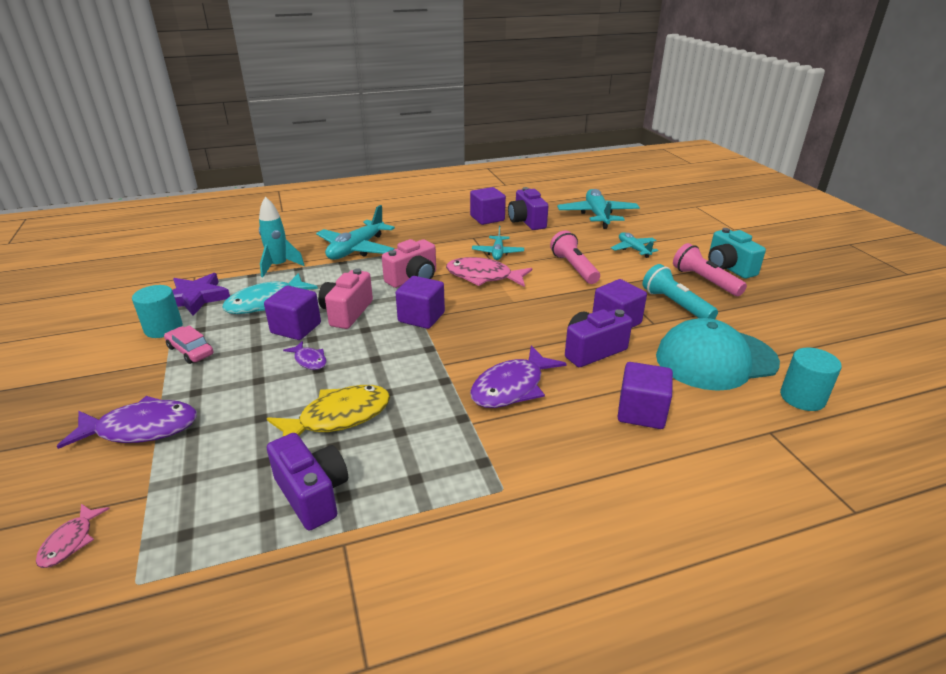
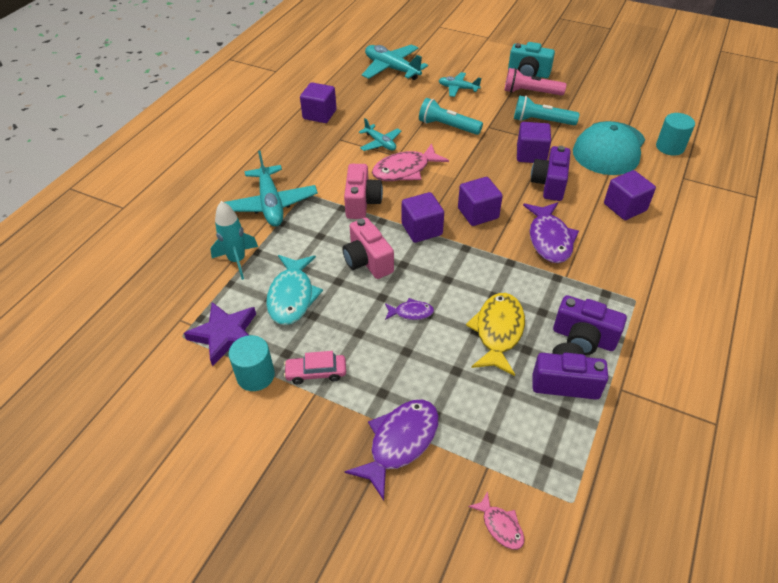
camera: 45 degrees left, 15 degrees up
purple cube [264,286,321,340] -> purple cube moved to [458,177,503,226]
purple camera [508,187,548,230] -> purple camera moved to [553,295,627,355]
pink flashlight [550,231,600,284] -> turquoise flashlight [419,98,483,135]

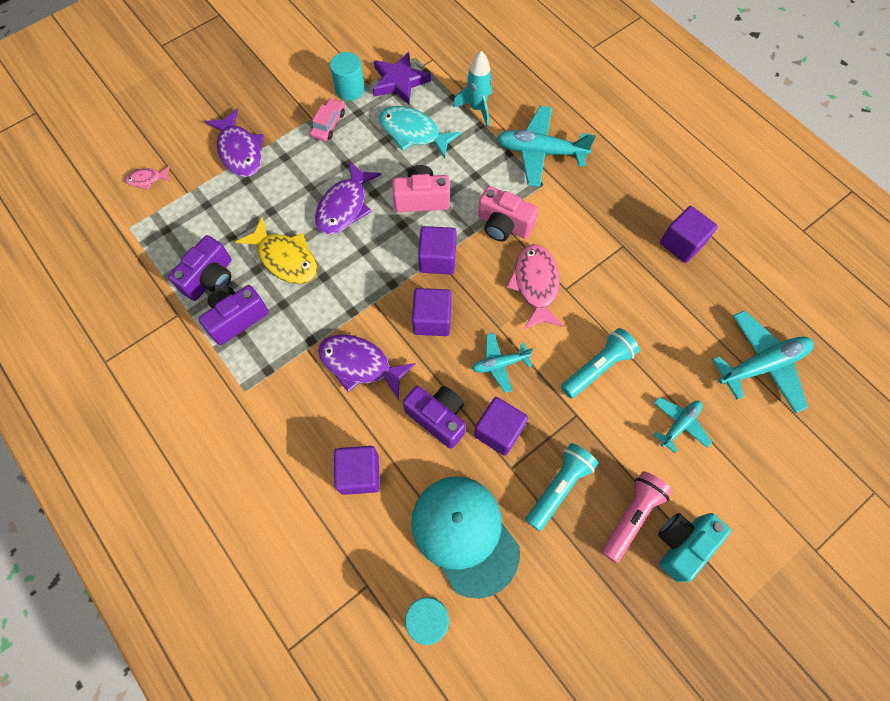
camera: 115 degrees right, 20 degrees up
turquoise plane [359,118,401,151] -> turquoise plane moved to [472,333,533,393]
purple fish [385,298,434,320] -> purple fish [315,161,381,235], size x1.95

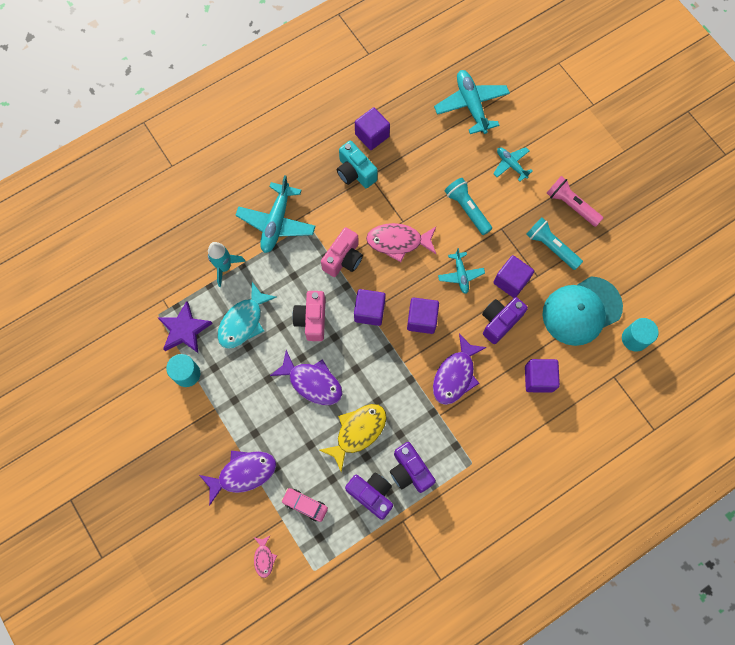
camera: 85 degrees left, 5 degrees up
pink car [310,98,345,141] -> pink car moved to [281,488,328,522]
turquoise camera [658,513,731,582] -> turquoise camera moved to [337,141,378,188]

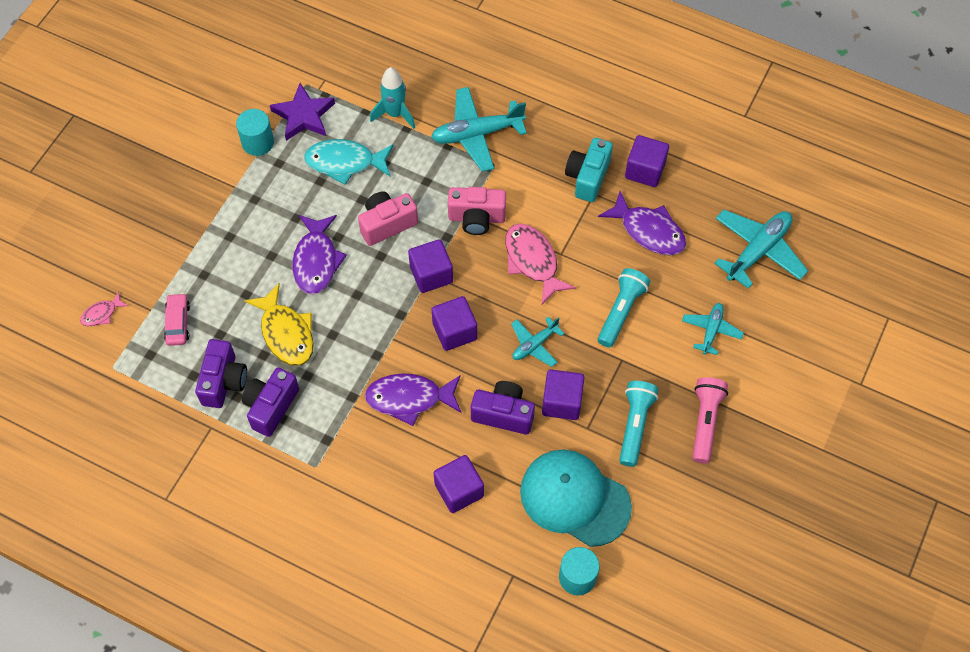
camera: 60 degrees right, 10 degrees down
purple fish [199,451,276,506] -> purple fish moved to [598,191,686,255]
yellow fish [319,404,387,472] -> yellow fish turned 45 degrees clockwise [244,283,314,366]

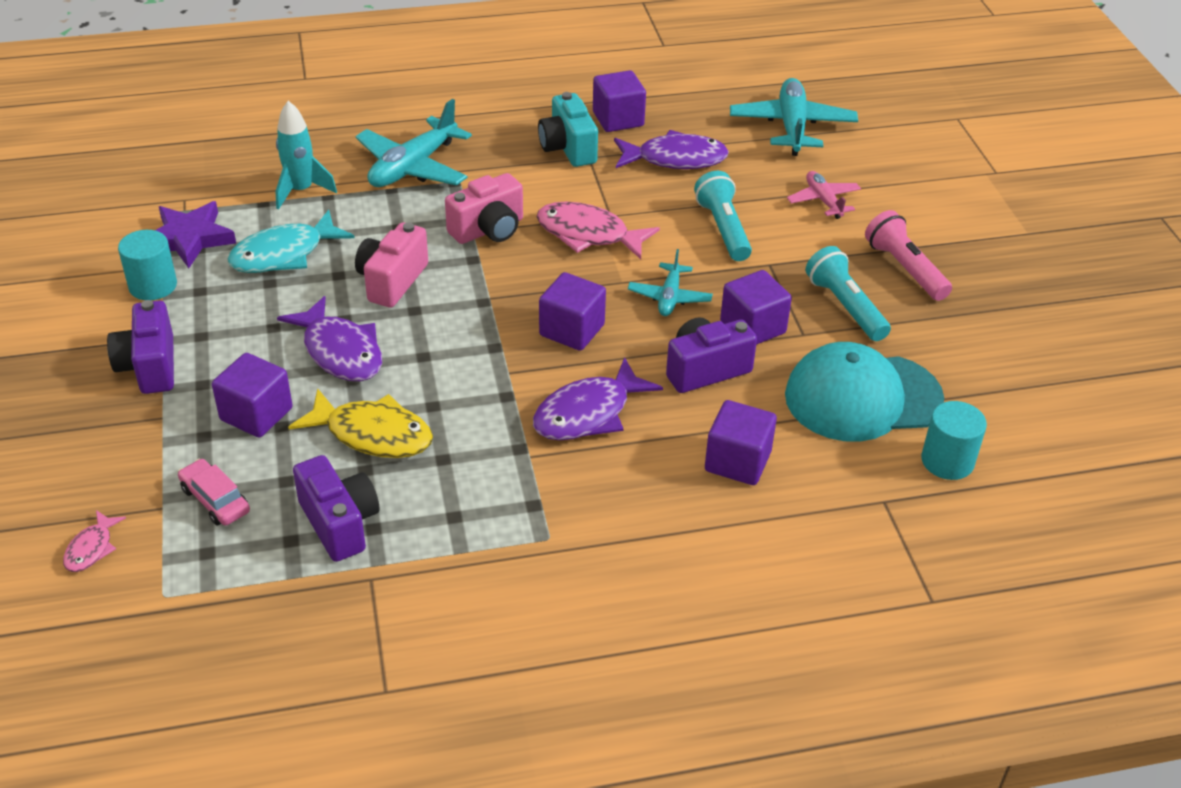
camera: 40 degrees left, 20 degrees down
purple camera [242,367,299,437] -> purple camera moved to [107,300,174,394]
purple cube [408,239,453,293] -> purple cube moved to [212,353,293,438]
turquoise plane [682,303,744,355] -> pink plane [787,171,861,219]

